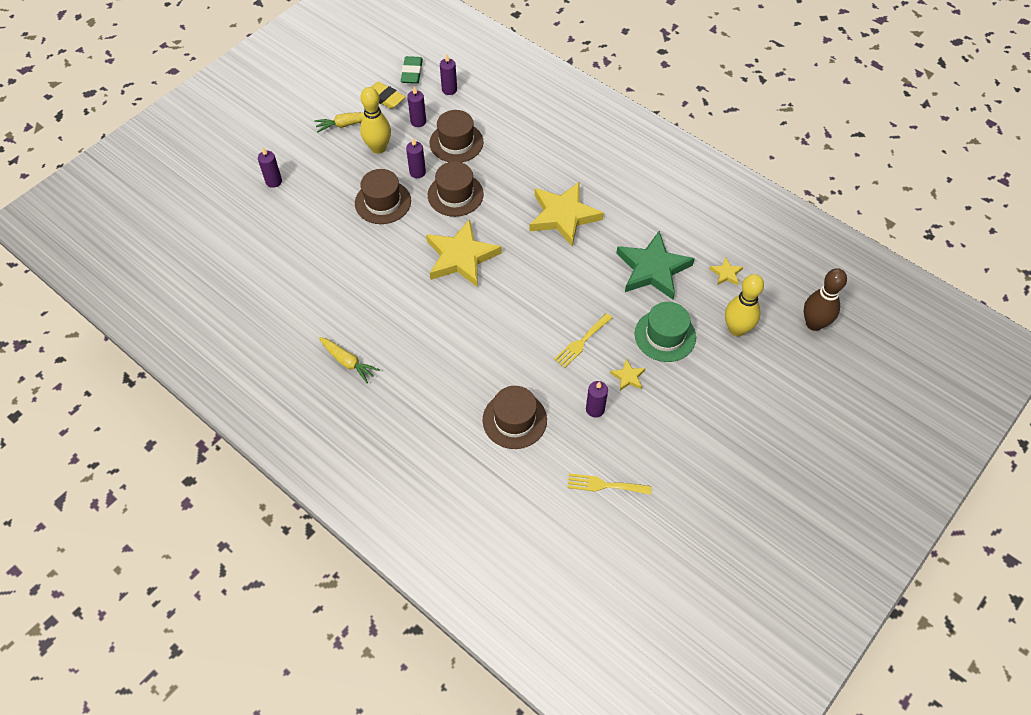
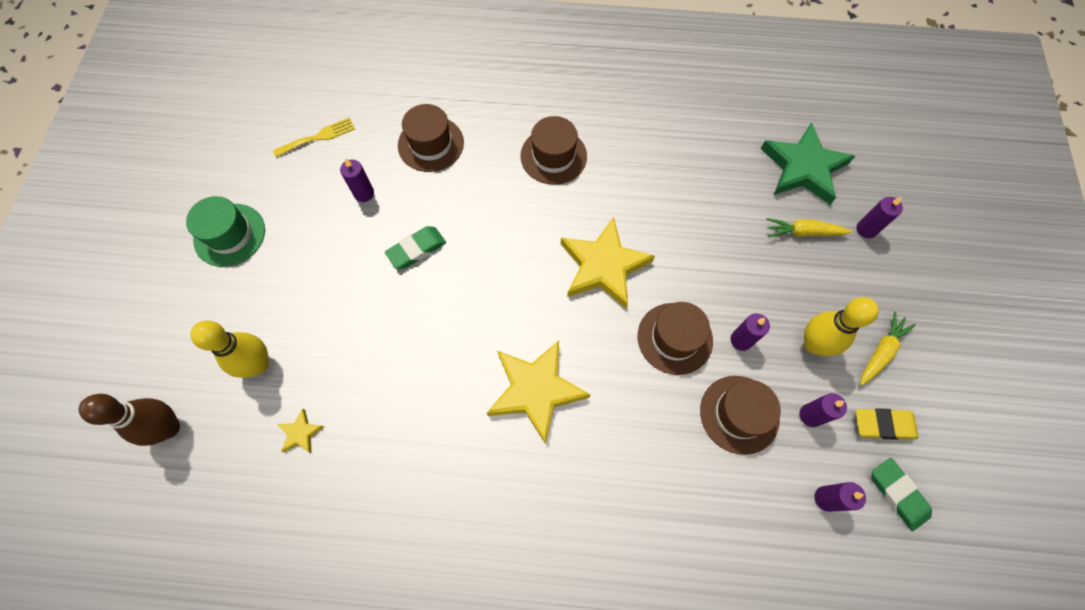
camera: 145 degrees right, 10 degrees up
yellow carrot [319,337,380,383] -> yellow carrot moved to [766,218,852,237]
brown hat [355,169,411,224] -> brown hat moved to [520,116,587,185]
yellow fork [554,313,612,368] -> green eraser [385,226,446,269]
yellow star [610,359,645,391] -> none
green star [616,231,695,300] -> green star moved to [761,122,855,205]
green hat [635,302,696,362] -> green hat moved to [186,196,265,267]

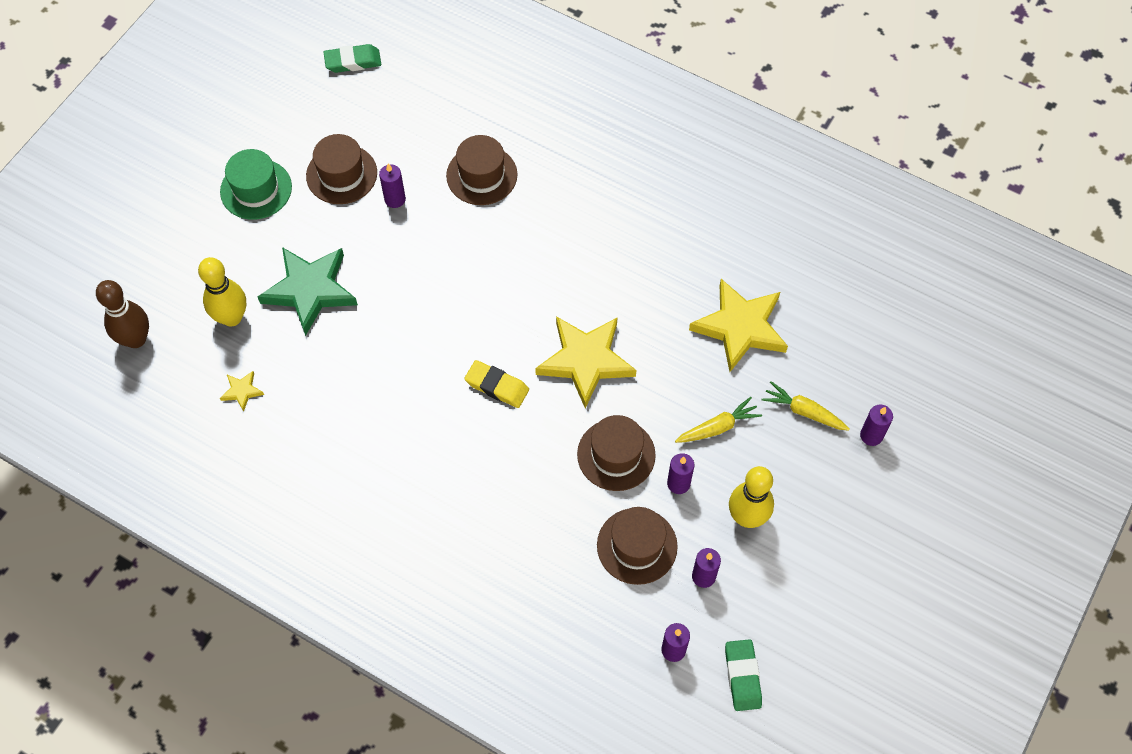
camera: 25 degrees right, 5 degrees down
yellow fork [273,117,355,157] -> none
green eraser [385,226,446,269] -> green eraser moved to [323,44,381,73]
yellow star [487,340,591,444] -> yellow star moved to [689,279,788,372]
brown hat [520,116,587,185] -> brown hat moved to [306,134,377,204]
green star [761,122,855,205] -> green star moved to [257,247,358,336]
yellow eraser [856,408,918,440] -> yellow eraser moved to [464,360,529,408]
yellow carrot [860,311,916,385] -> yellow carrot moved to [675,397,762,443]

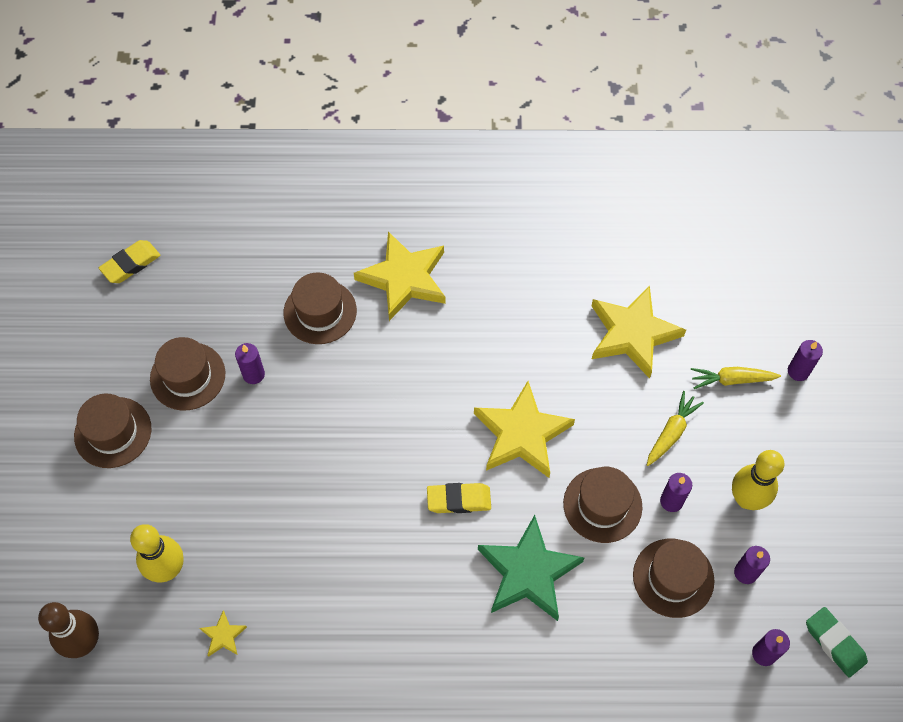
camera: 30 degrees left, 0 degrees up
green hat [220,149,292,220] -> brown hat [74,394,152,468]
green star [257,247,358,336] -> green star moved to [478,515,584,621]
green eraser [323,44,381,73] -> yellow eraser [99,240,160,283]
none -> yellow star [354,231,446,321]

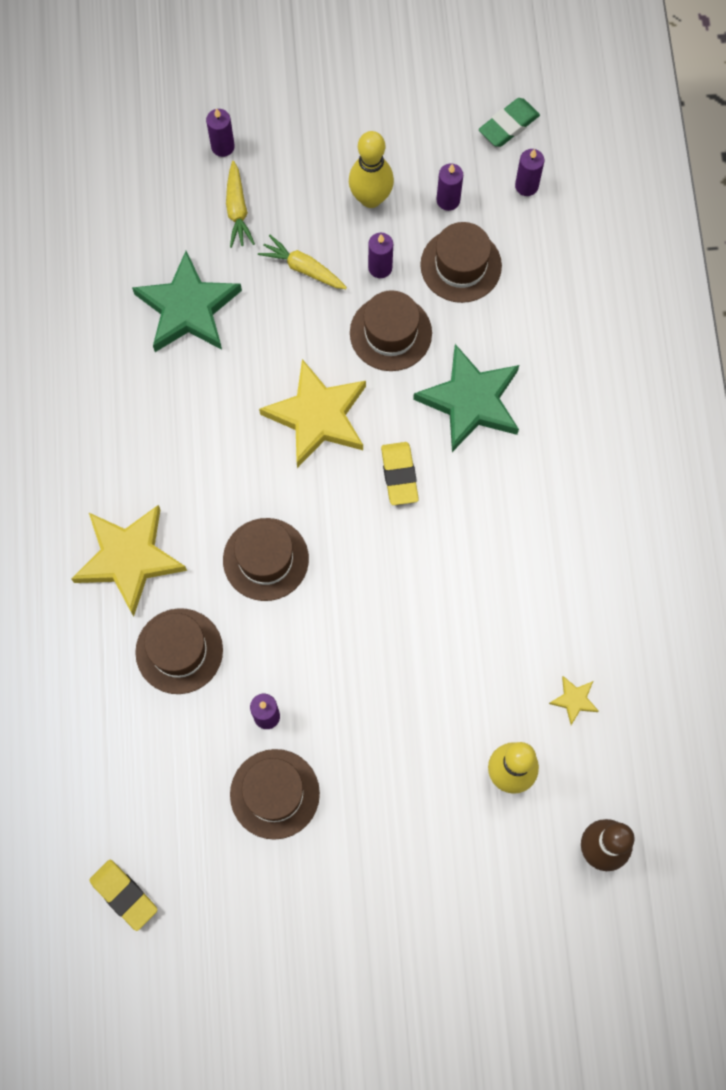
camera: 95 degrees left, 10 degrees up
brown hat [74,394,152,468] -> brown hat moved to [223,518,309,601]
yellow star [591,285,686,379] -> green star [132,251,242,352]

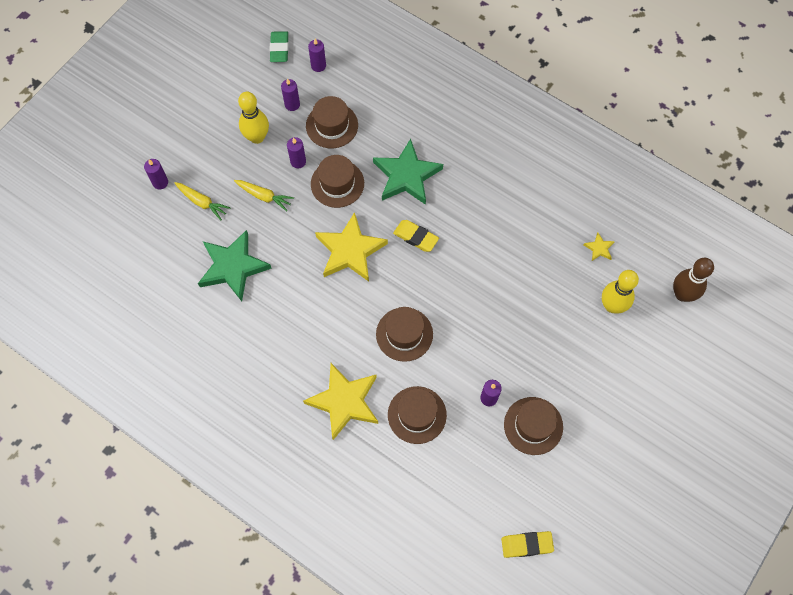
camera: 50 degrees left, 5 degrees down
yellow carrot [258,235,347,289] -> yellow carrot turned 135 degrees counterclockwise [234,180,294,211]

